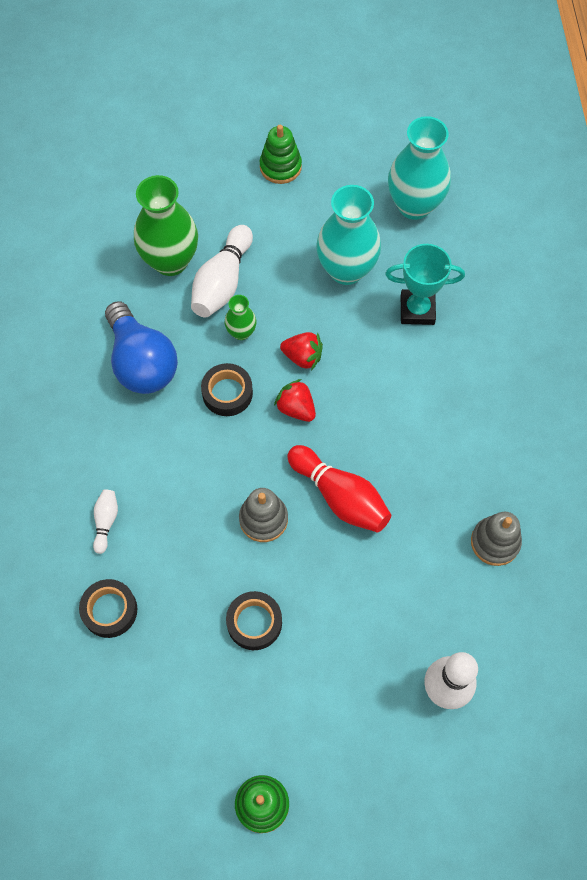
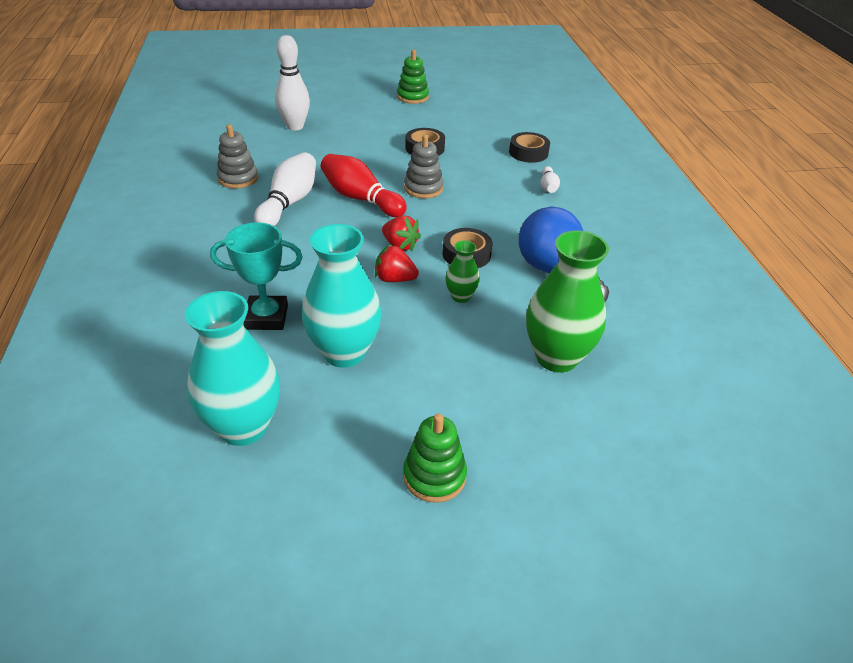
camera: 175 degrees right, 25 degrees down
white bowling pin [191,225,253,317] -> white bowling pin moved to [254,152,316,226]

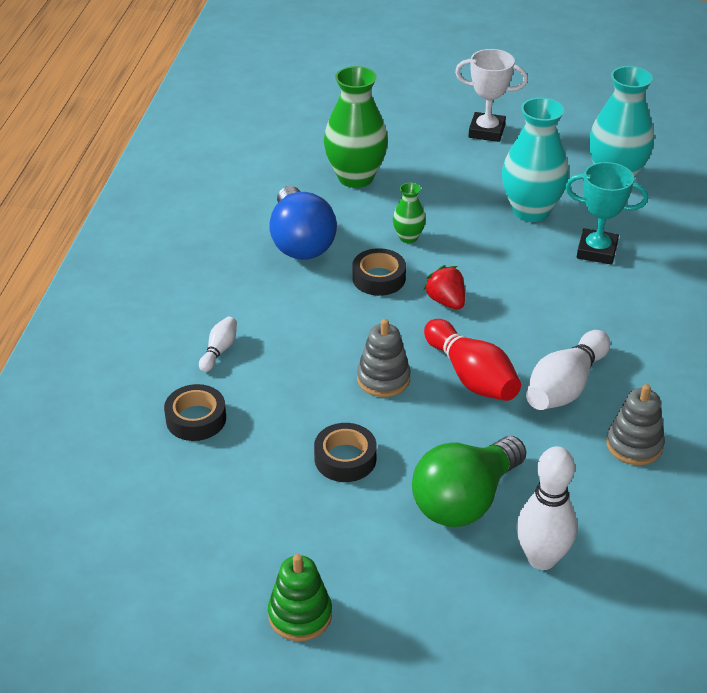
camera: 160 degrees left, 0 degrees up
red strawberry [375,244,419,282] -> none
green stacking toy [403,413,467,503] -> white trophy [455,49,528,142]
none -> green light bulb [412,436,526,527]

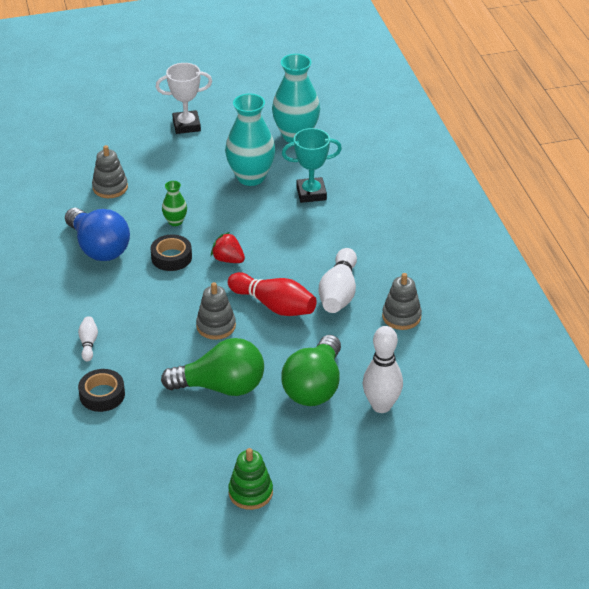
camera: 25 degrees left, 0 degrees up
black tape [314,423,377,482] -> green light bulb [161,338,264,396]
green vase [324,66,388,188] -> grey stacking toy [92,145,128,198]

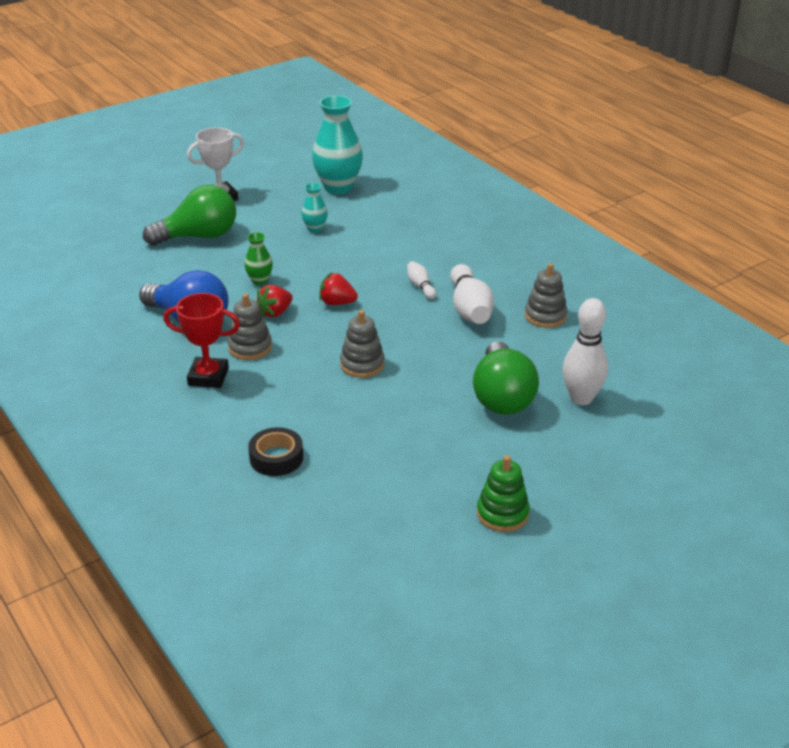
camera: 20 degrees left, 5 degrees down
white bowling pin [78,316,98,362] -> white bowling pin moved to [407,261,436,299]
grey stacking toy [92,145,128,198] -> grey stacking toy moved to [228,293,272,360]
black tape [151,234,192,271] -> red strawberry [256,285,293,318]
green light bulb [161,338,264,396] -> green light bulb moved to [143,185,236,246]
turquoise vase [225,94,275,186] -> turquoise vase [301,183,328,233], size x0.49
red bowling pin [228,272,317,316] -> none
turquoise trophy [282,128,342,203] -> none
none -> red trophy [164,293,240,388]

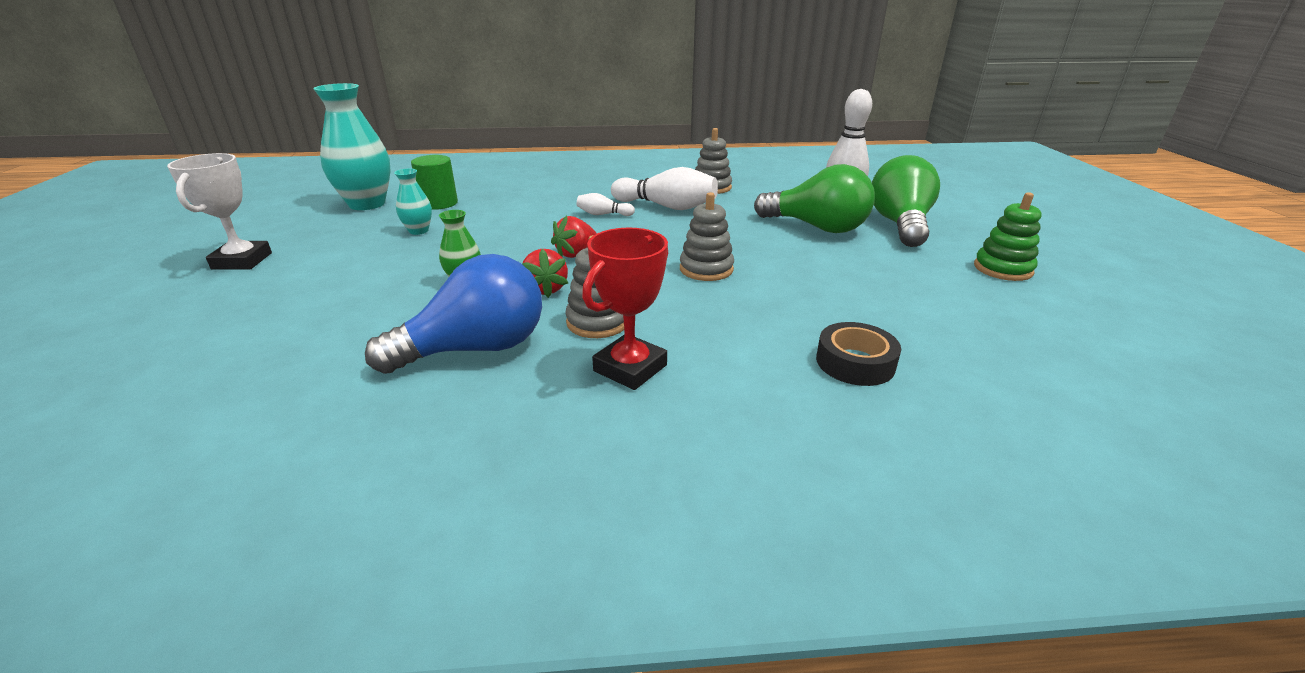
camera: 60 degrees left, 5 degrees down
green light bulb [143,185,236,246] -> green light bulb moved to [872,155,940,247]
none -> green cylinder [411,155,458,210]

